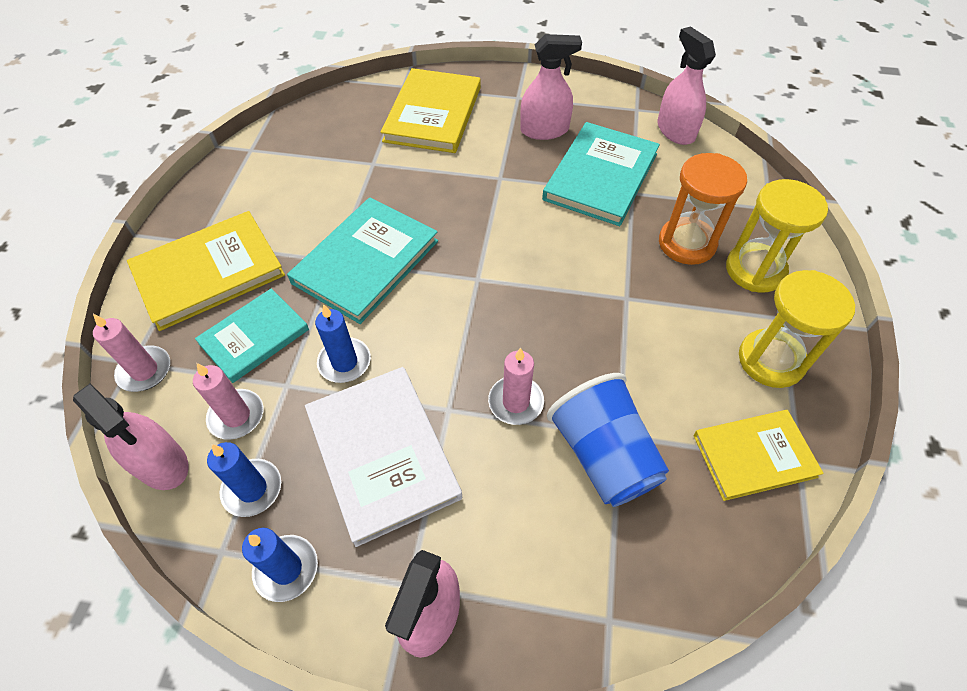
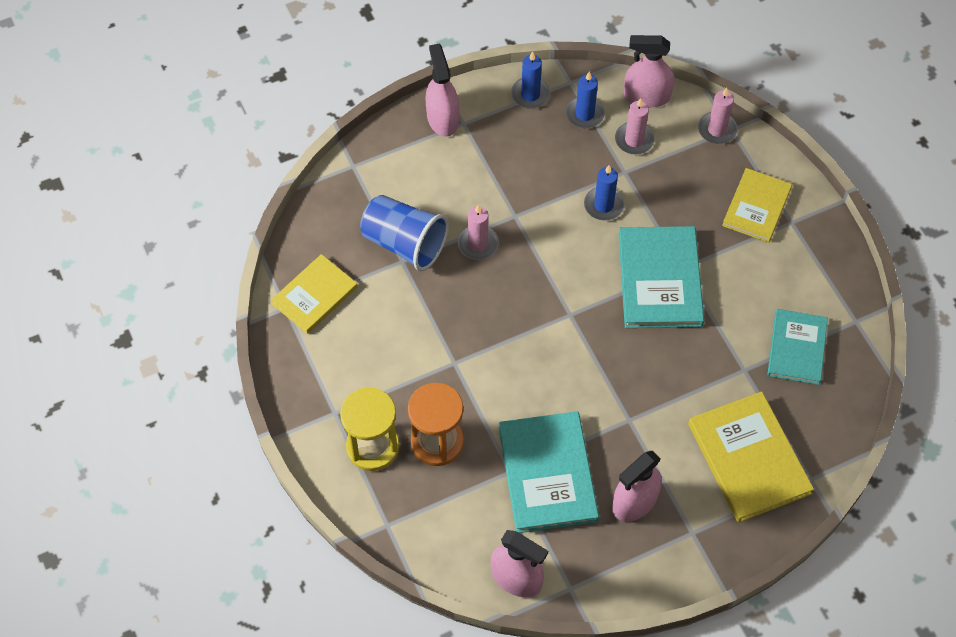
camera: 145 degrees right, 5 degrees up
yellow book [127,211,285,331] -> yellow book [722,168,792,243], size x0.66
turquoise book [195,288,309,383] -> turquoise book moved to [767,309,828,385]
white book [305,367,462,547] -> none
yellow hourglass [739,270,855,388] -> none

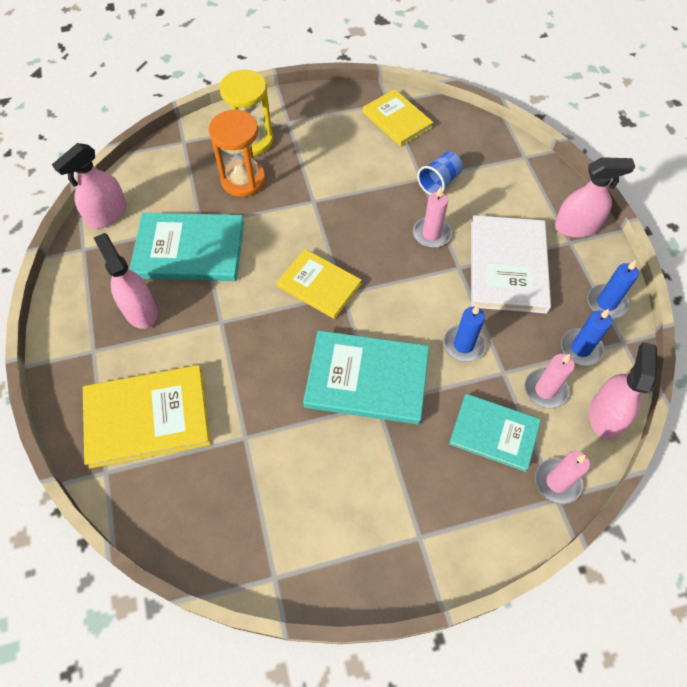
camera: 100 degrees right, 0 degrees up
blue cup [360,195,449,271] -> blue cup [417,152,463,195], size x0.59
yellow book [722,168,792,243] -> yellow book moved to [277,249,362,319]
turquoise book [767,309,828,385] -> turquoise book moved to [449,394,541,472]
none -> white book [471,215,551,314]

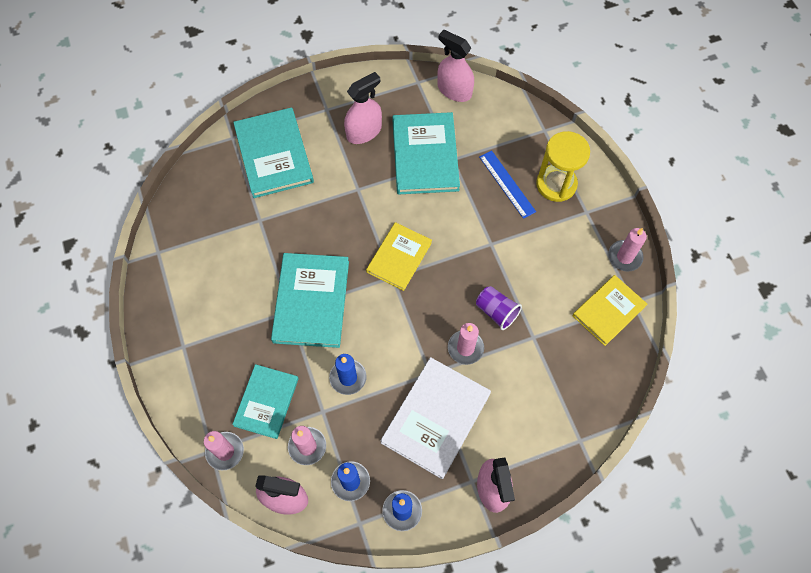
camera: 85 degrees right, 5 degrees up
yellow book [83,365,211,468] -> turquoise book [233,107,314,198]
orange hourglass [209,110,266,197] -> blue ruler [479,150,536,219]
blue cup [417,152,463,195] -> none
white book [471,215,551,314] -> white book turned 60 degrees counterclockwise [380,357,491,479]
none -> purple cup [476,286,522,330]
none -> pink candle [608,228,647,272]

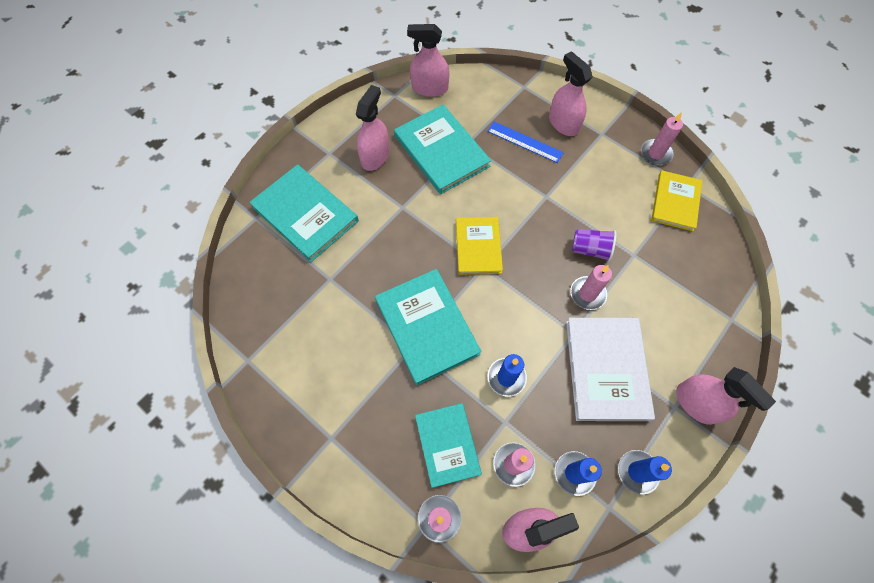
camera: 30 degrees left, 0 degrees up
yellow hourglass [536,131,590,202] -> pink spray bottle [549,51,592,136]

